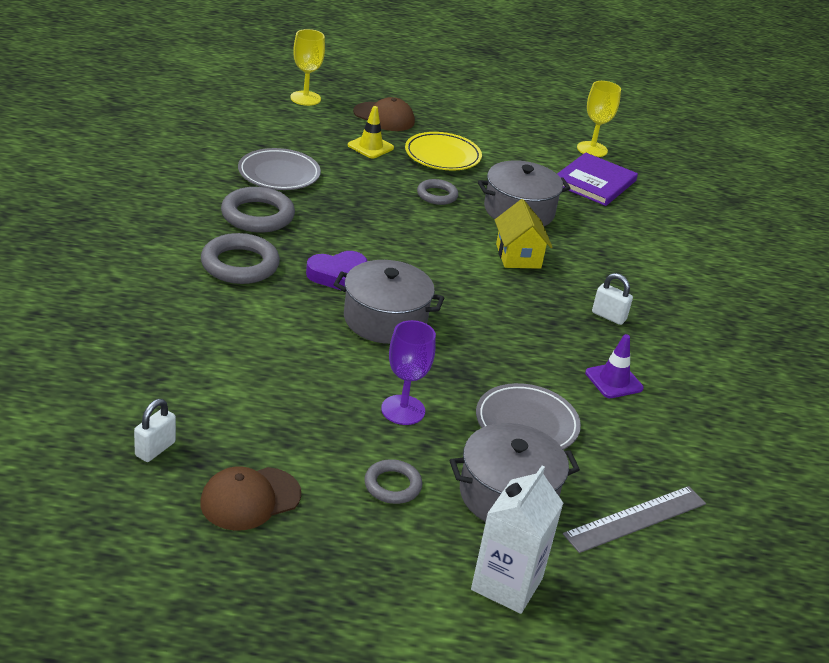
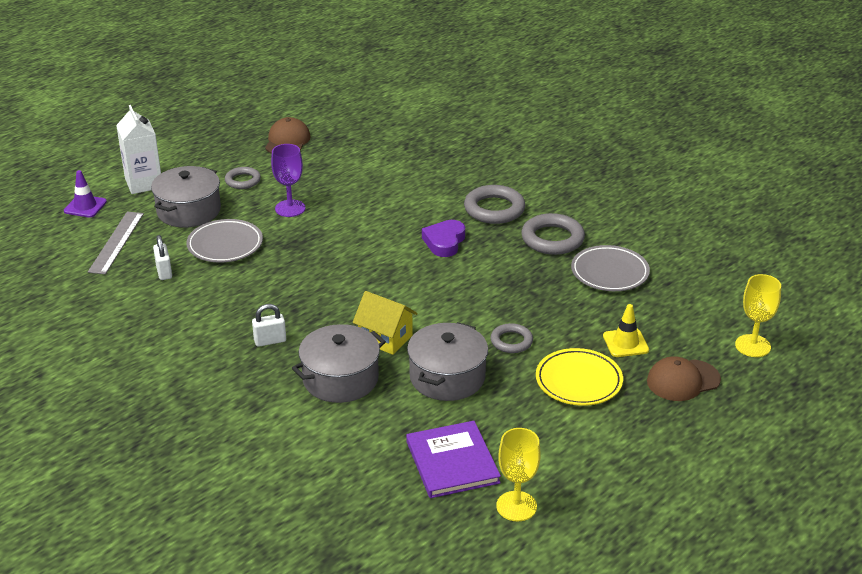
camera: 135 degrees right, 0 degrees up
white padlock [134,399,176,462] -> white padlock moved to [153,235,172,280]
grey pot [334,260,444,344] -> grey pot moved to [292,324,386,403]
purple traffic cone [585,334,644,398] -> purple traffic cone moved to [64,170,107,218]

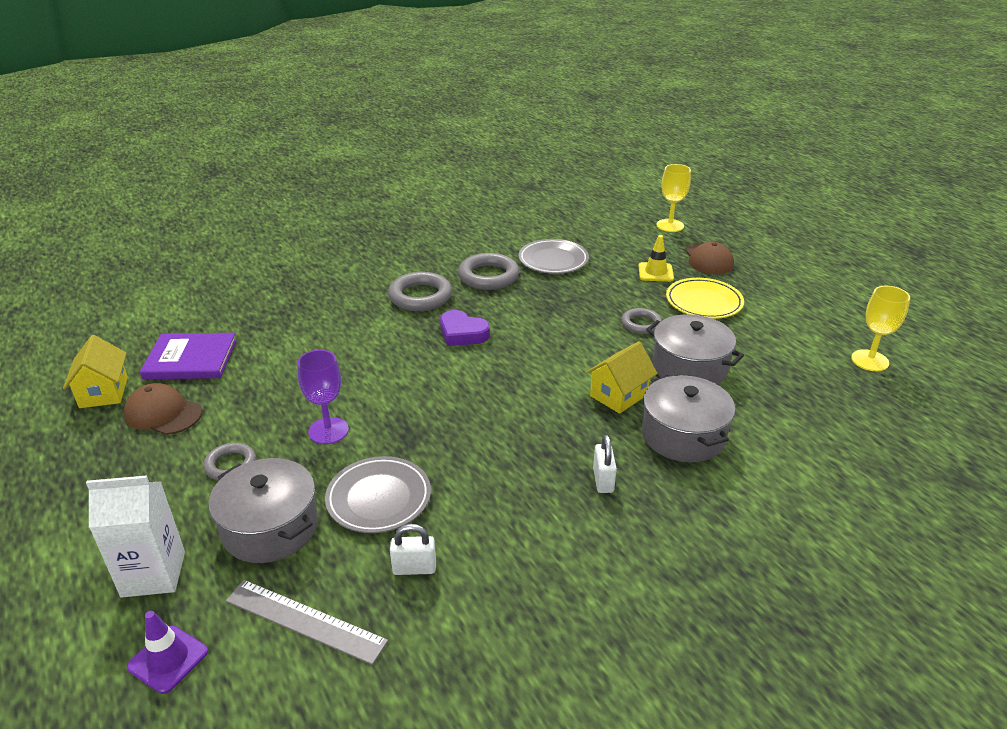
camera: 75 degrees left, 0 degrees up
purple book [406,421,501,498] -> purple book moved to [140,333,237,379]
none -> yellow house [63,335,128,408]

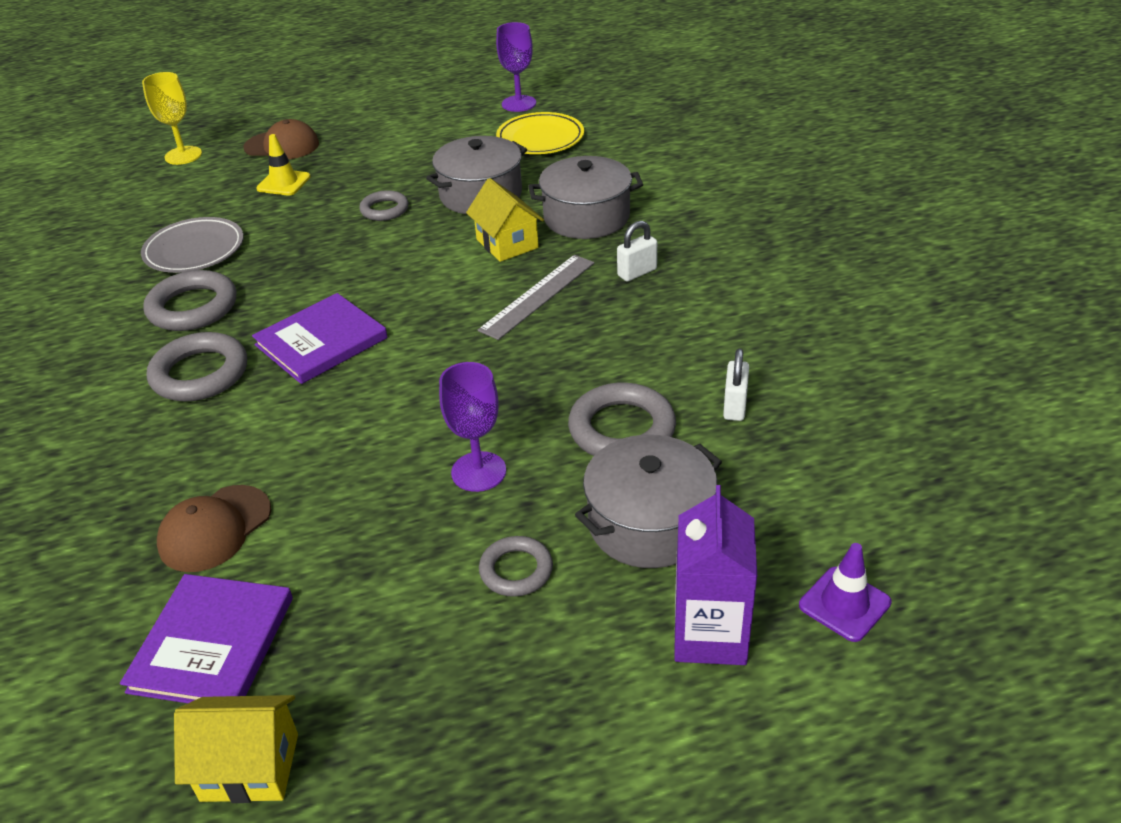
camera: 75 degrees left, 5 degrees up
white carton [86,476,185,598] -> purple carton [674,485,757,665]
brown cap [124,383,202,435] -> brown cap moved to [157,485,271,572]
grey ruler [225,580,388,665] -> grey ruler moved to [478,255,594,340]
grey plate [325,456,431,533] -> grey ring [568,383,676,456]
purple heart [440,310,490,346] -> purple book [252,293,388,384]
white padlock [593,435,617,493] -> white padlock turned 45 degrees counterclockwise [617,221,657,282]
yellow plate [666,278,744,319] -> yellow plate moved to [496,112,584,154]
yellow goblet [851,286,910,371] -> purple goblet [496,22,536,112]

